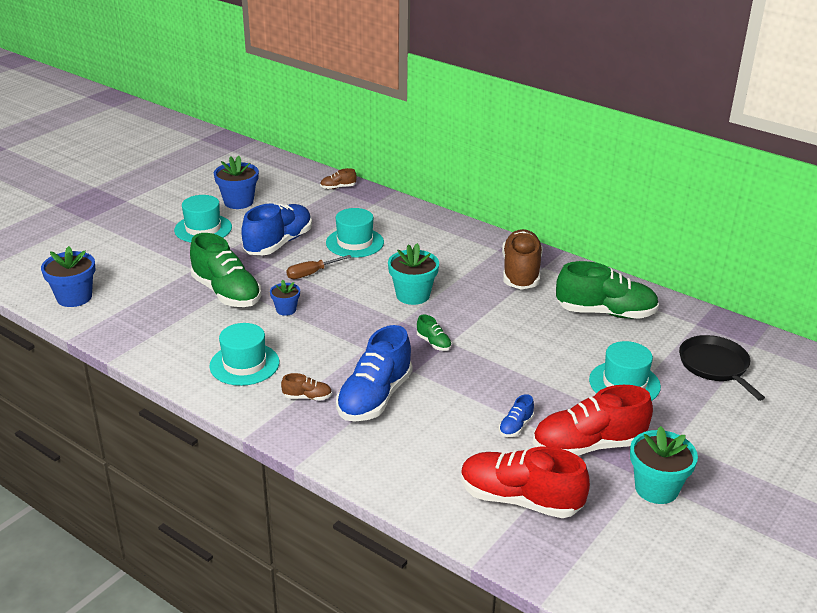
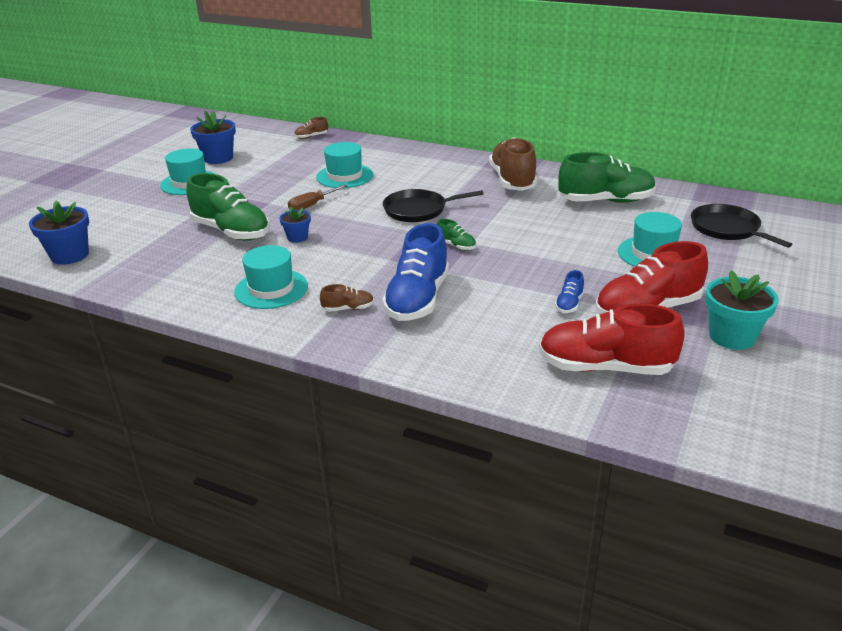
camera: 10 degrees left, 0 degrees up
blue shoe [241,203,312,255] -> none
turquoise flower pot [388,243,439,305] -> black pan [383,189,484,222]

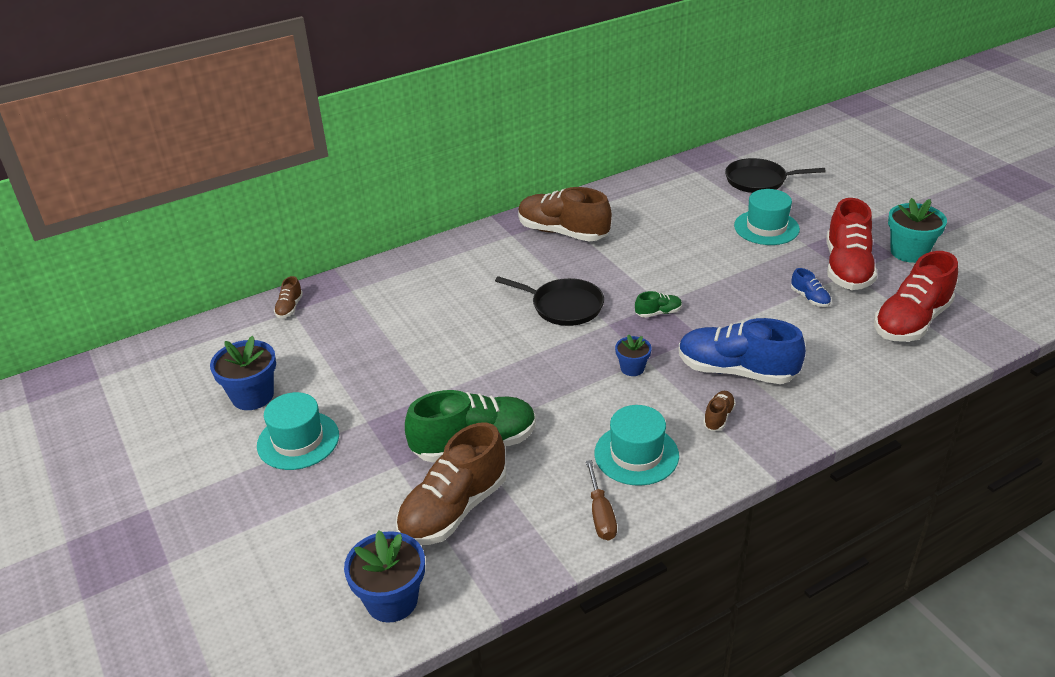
camera: 55 degrees left, 5 degrees up
blue flower pot [279,206,311,243] -> blue flower pot moved to [615,334,652,376]
brown screwdriver [288,184,348,210] -> brown screwdriver moved to [586,460,617,541]
turquoise hat [316,142,373,188] -> none
blue shoe [382,223,449,321] -> blue shoe turned 150 degrees clockwise [679,318,806,384]
black pan [383,189,484,222] -> black pan turned 90 degrees counterclockwise [495,276,604,326]
green shoe [558,152,656,203] -> none
none -> brown shoe [396,423,506,545]

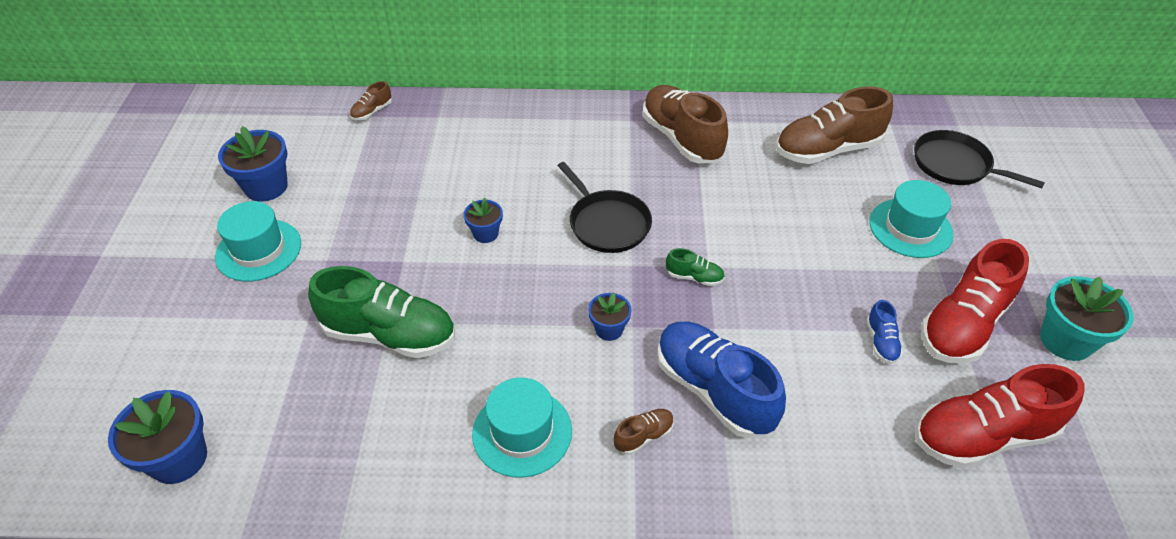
camera: 30 degrees right, 10 degrees up
brown shoe [396,423,506,545] -> brown shoe moved to [776,86,893,164]
brown screwdriver [586,460,617,541] -> none
none -> blue flower pot [463,198,503,243]

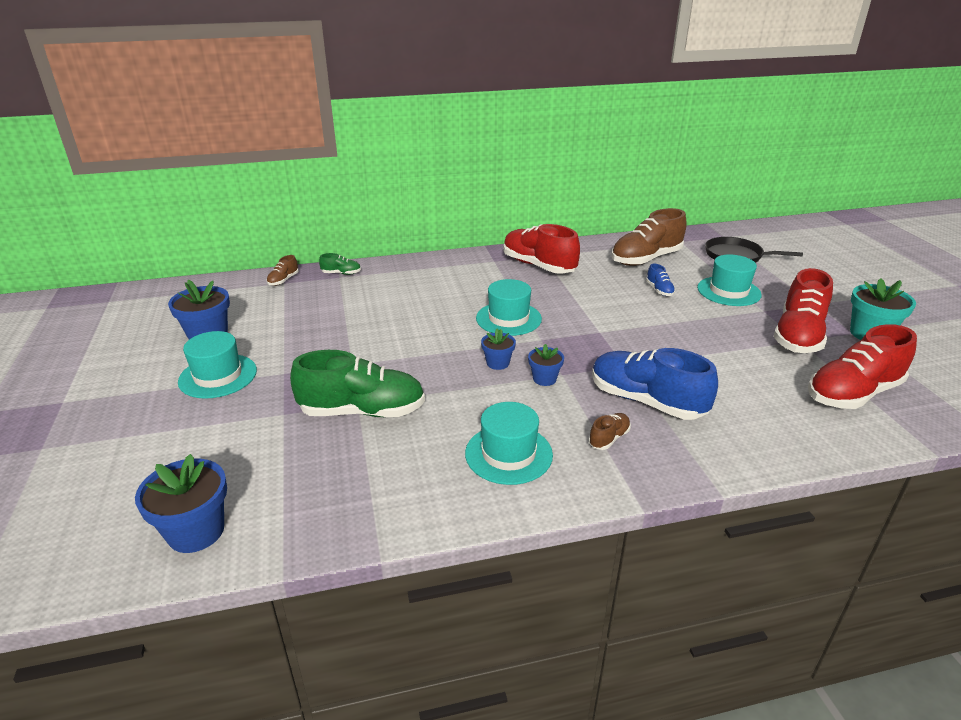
camera: 15 degrees left, 15 degrees down
blue flower pot [463,198,503,243] -> blue flower pot moved to [481,329,516,370]
black pan [557,162,652,253] -> turquoise hat [476,279,542,336]
brown shoe [643,85,728,163] -> red shoe [503,224,580,274]
green shoe [666,248,725,286] -> green shoe moved to [319,253,361,275]
blue shoe [866,300,903,364] -> blue shoe moved to [646,263,675,296]

